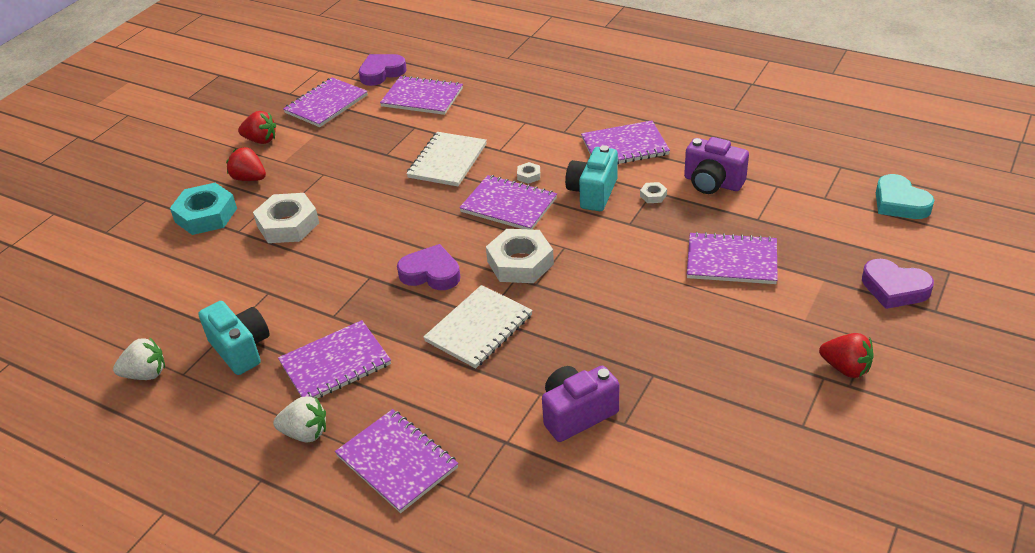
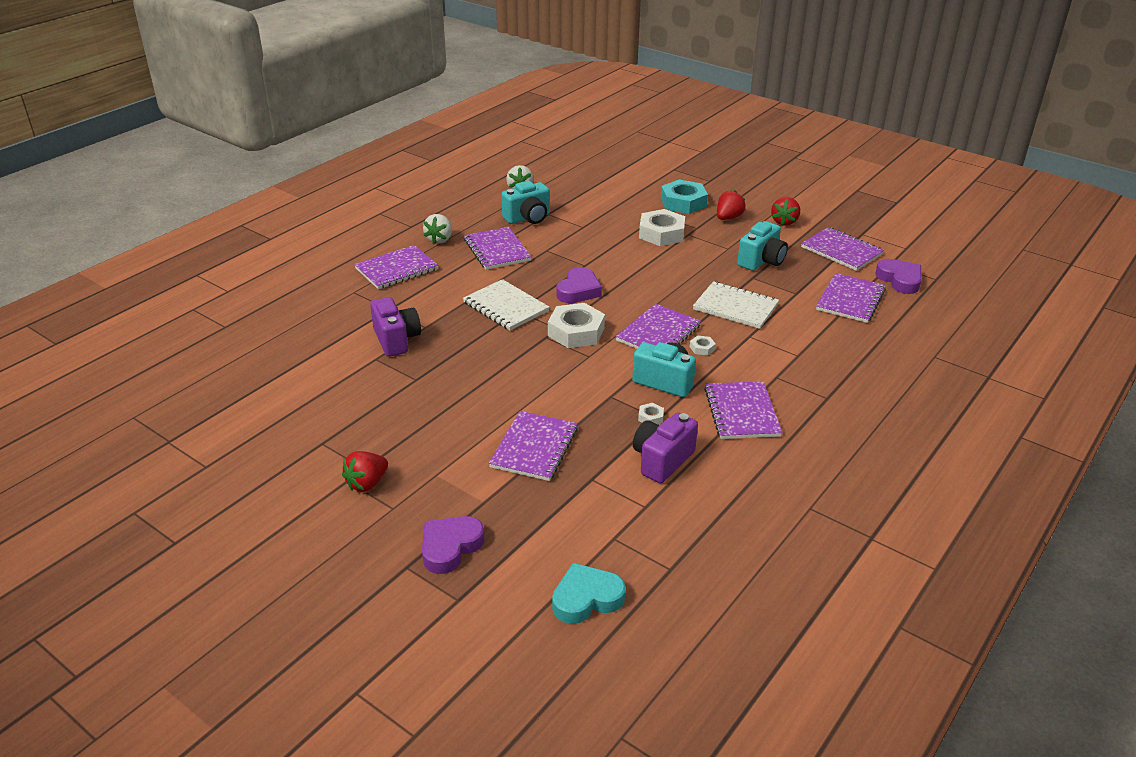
camera: 95 degrees right, 5 degrees down
none -> turquoise camera [737,221,788,271]

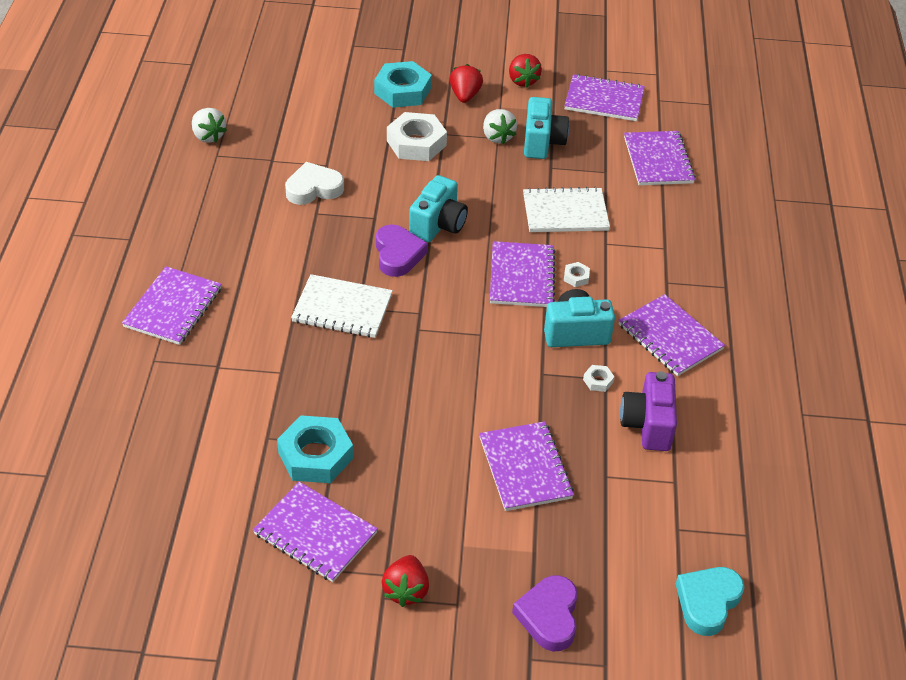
camera: 35 degrees left, 10 degrees up
purple camera [370,297,421,357] -> none
white strawberry [423,214,452,244] -> white strawberry moved to [483,109,517,144]
purple notebook [464,227,532,270] -> purple notebook moved to [253,482,378,582]
turquoise camera [501,181,550,224] -> turquoise camera moved to [409,175,468,242]
white nut [548,303,605,348] -> none
purple heart [875,259,922,294] -> none
none -> turquoise nut [277,415,353,483]
none -> white heart [285,162,344,205]

